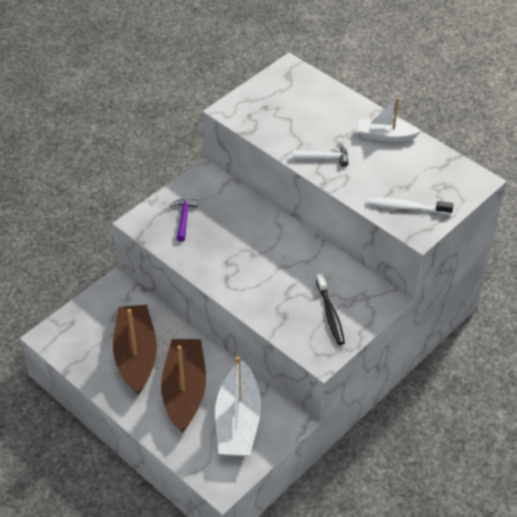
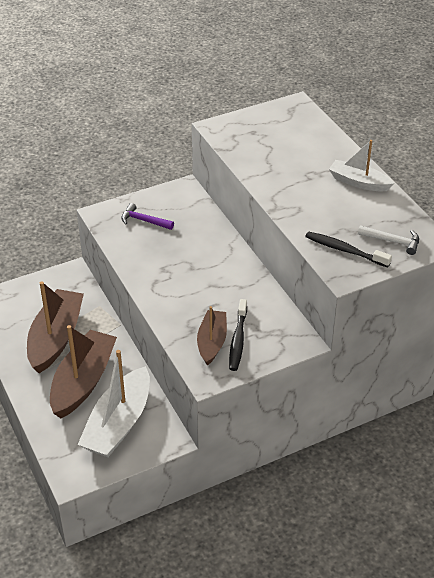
camera: 20 degrees right, 5 degrees down
purple hammer [170,199,198,242] -> purple hammer turned 90 degrees counterclockwise [121,203,174,230]
white hammer [293,143,349,167] -> white hammer moved to [358,225,419,255]
white toothbrush [367,198,453,215] -> black toothbrush [305,232,392,267]
none -> brown boat [197,306,227,366]

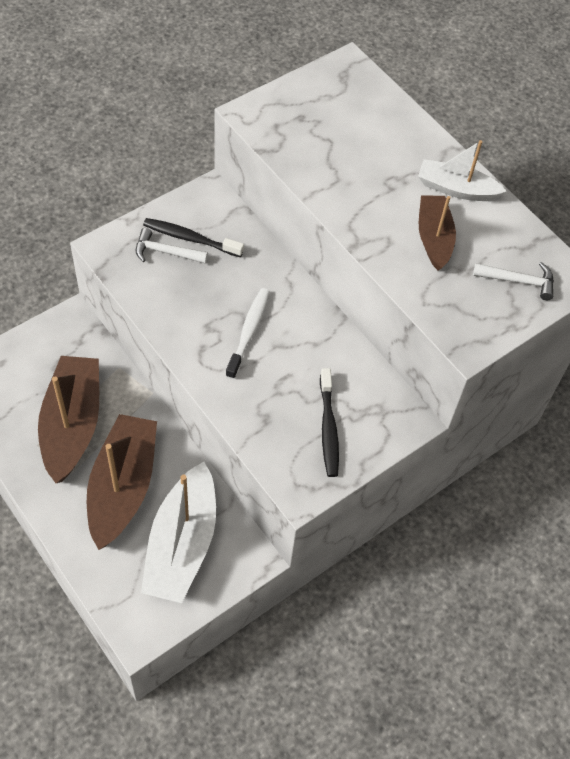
camera: 15 degrees left, 15 degrees up
purple hammer [121,203,174,230] -> white hammer [136,228,208,263]
brown boat [197,306,227,366] -> brown boat moved to [419,195,456,271]
black toothbrush [305,232,392,267] -> black toothbrush moved to [143,218,244,257]
none -> white toothbrush [226,288,270,379]

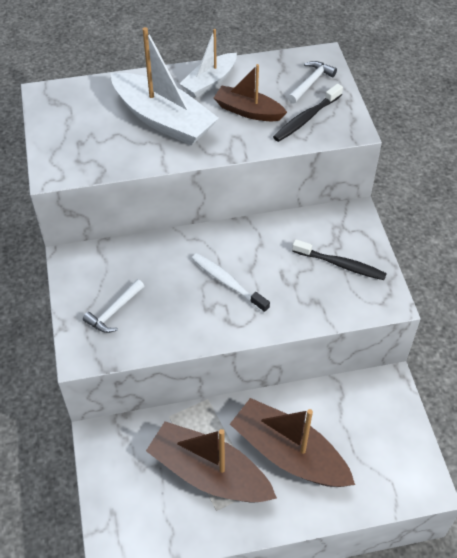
camera: 60 degrees left, 5 degrees down
white boat [141,462,216,603] -> white boat moved to [111,27,219,146]
black toothbrush [143,218,244,257] -> black toothbrush moved to [273,84,343,142]

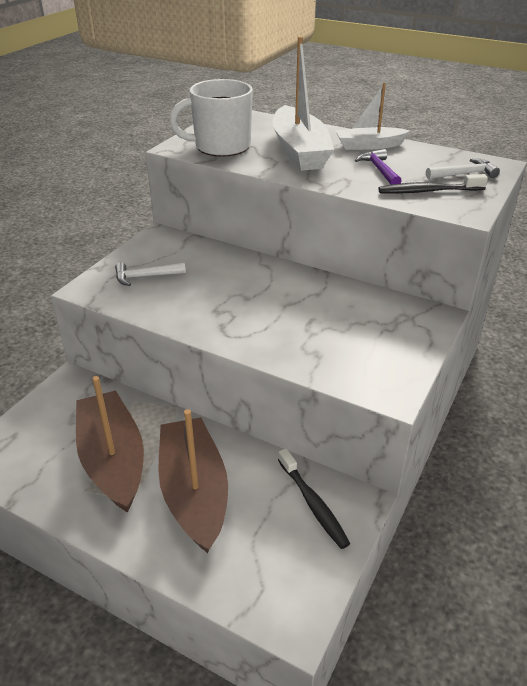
camera: 40 degrees right, 15 degrees down
white toothbrush [192,253,270,313] -> none
brown boat [214,64,287,121] -> purple hammer [355,149,401,185]
black toothbrush [292,239,387,280] -> black toothbrush moved to [278,448,350,549]
none -> white mug [169,79,253,157]

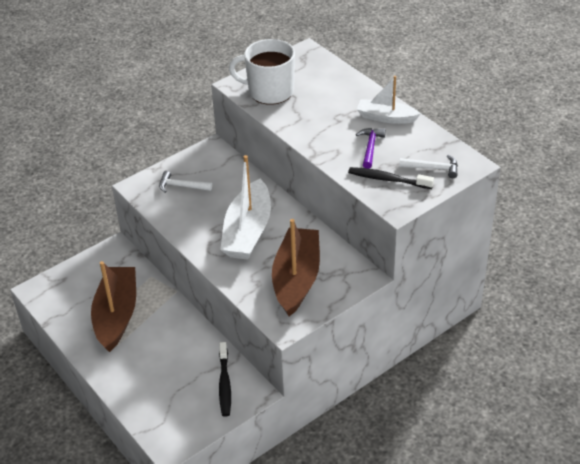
camera: 25 degrees right, 5 degrees up
brown boat [158,409,228,553] -> brown boat moved to [272,219,320,317]
white boat [273,36,334,171] -> white boat moved to [220,155,271,260]

